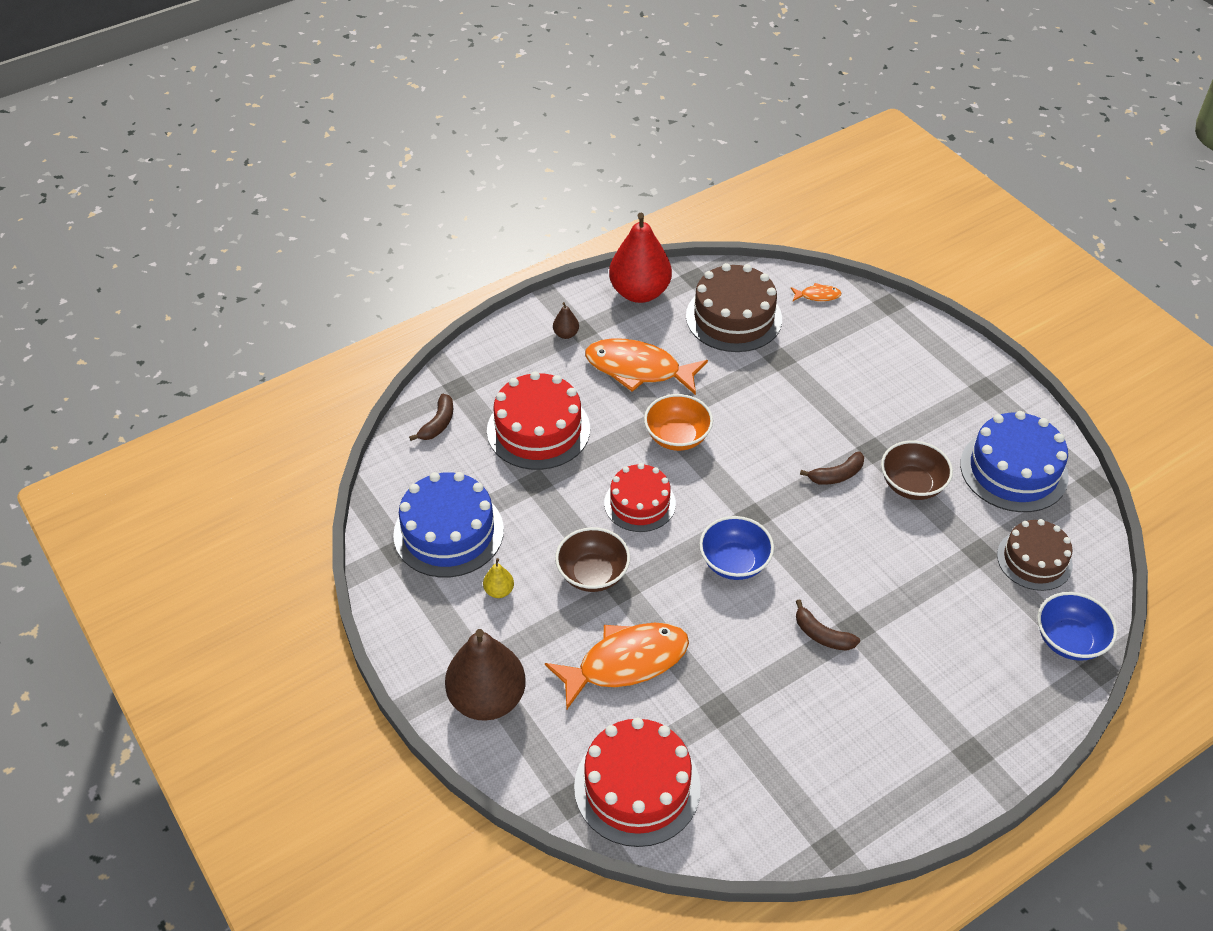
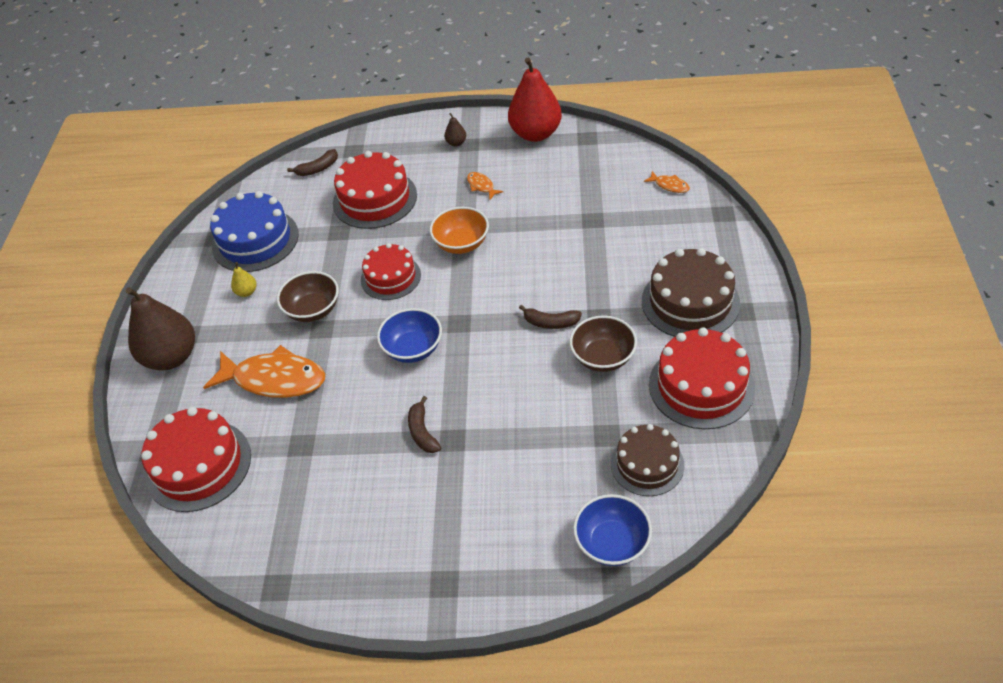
camera: 40 degrees right, 0 degrees up
orange fish [585,338,708,395] -> orange fish [467,172,503,199], size x0.43
brown cake [686,263,782,352] -> brown cake moved to [642,248,740,337]
blue cake [960,411,1069,512] -> red cake [649,328,755,429]

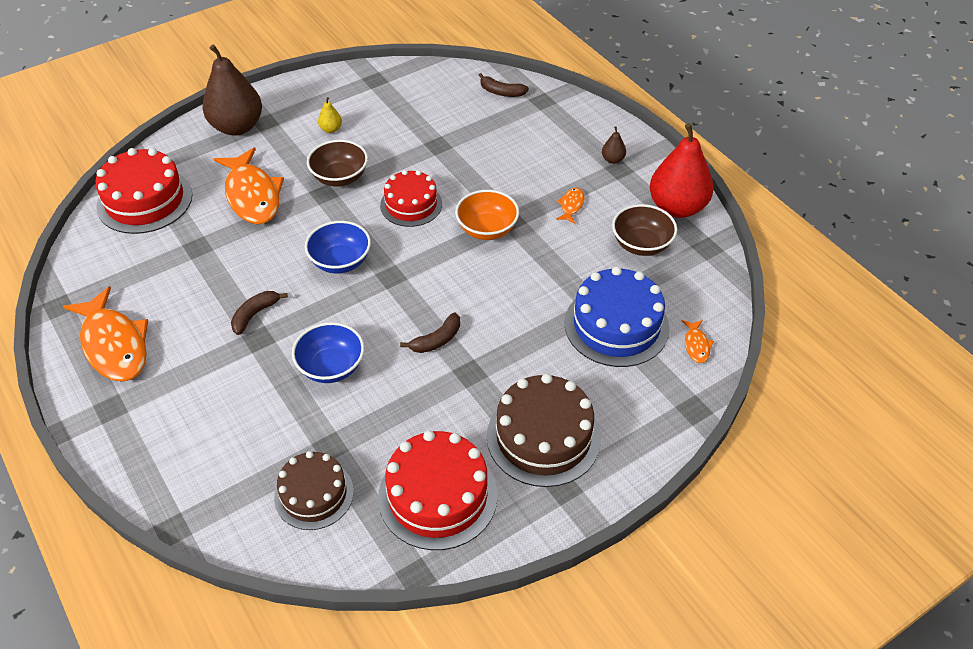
camera: 50 degrees right, 0 degrees up
blue cake [210,191,299,272] -> blue cake moved to [564,267,669,367]
red cake [333,151,417,229] -> none
brown banana [519,305,582,329] -> brown banana turned 105 degrees counterclockwise [400,312,460,353]
brown bowl [569,316,637,372] -> brown bowl moved to [612,204,677,256]
blue bowl [573,494,652,566] -> blue bowl moved to [292,322,364,383]
none -> orange fish [63,286,148,382]

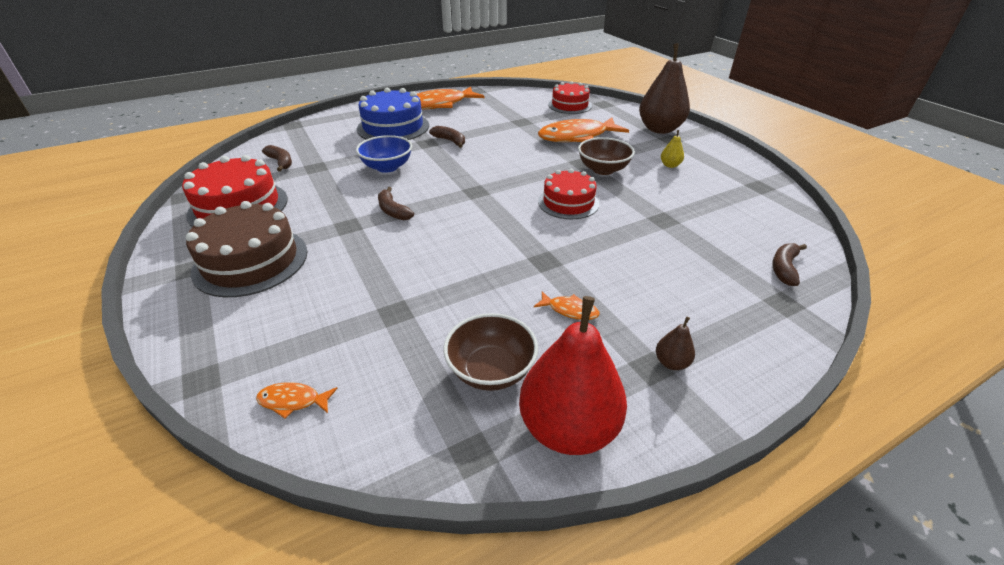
camera: 95 degrees right, 10 degrees down
red cake [95,148,193,234] -> red cake [548,81,592,114], size x0.66
brown cake [274,451,354,530] -> brown banana [262,145,292,171]
blue bowl [305,221,371,274] -> none
orange bowl [455,190,519,240] -> none
blue cake [564,267,669,367] -> blue cake moved to [357,88,429,140]

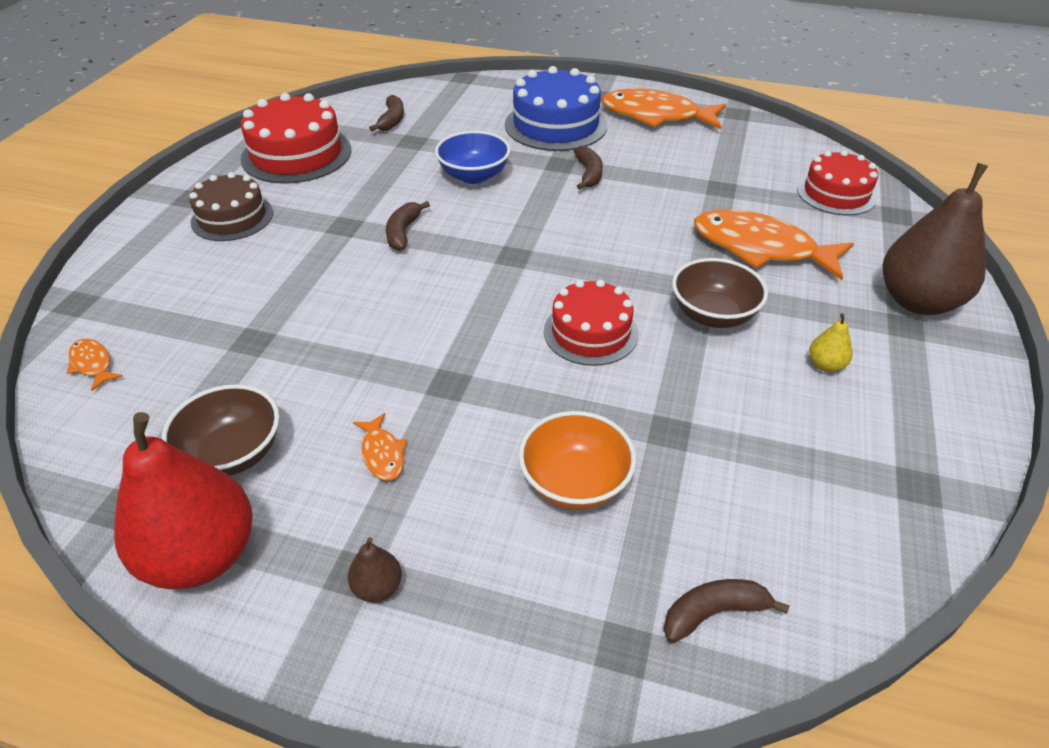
camera: 45 degrees right, 5 degrees up
brown cake [186,201,307,297] -> brown cake [189,172,273,241], size x0.66
none -> orange bowl [519,411,636,510]

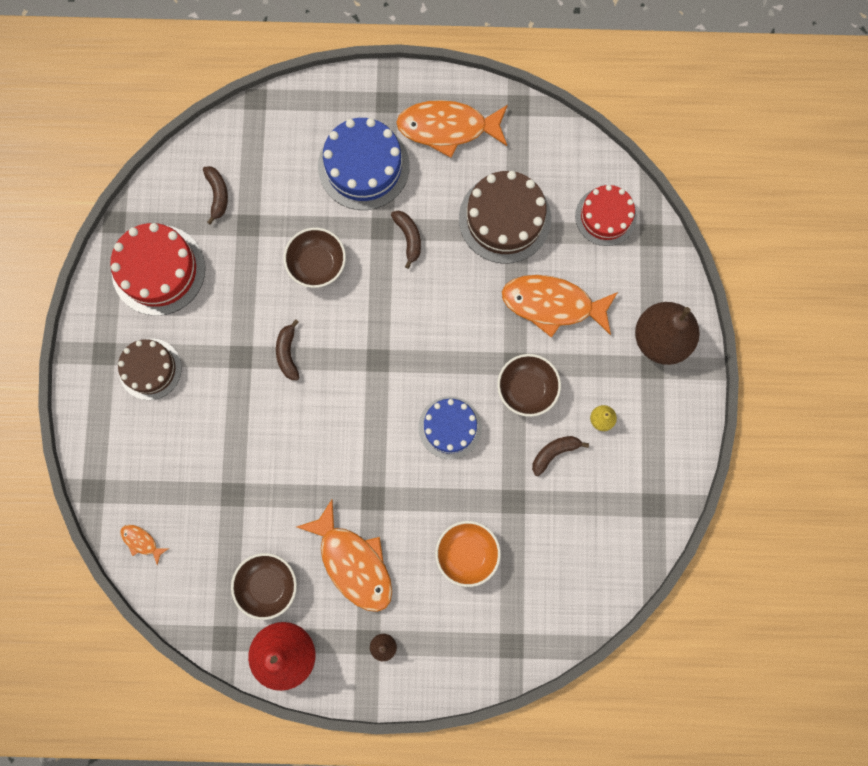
camera: 15 degrees left, 35 degrees up
orange fish [353,413,407,481] -> orange fish [297,499,392,612], size x2.31
blue bowl [435,131,511,184] -> brown bowl [284,228,346,288]
red cake [544,280,638,366] -> blue cake [418,396,482,459]
brown banana [663,579,790,643] -> brown banana moved to [532,436,589,476]
none -> brown cake [459,171,551,263]

